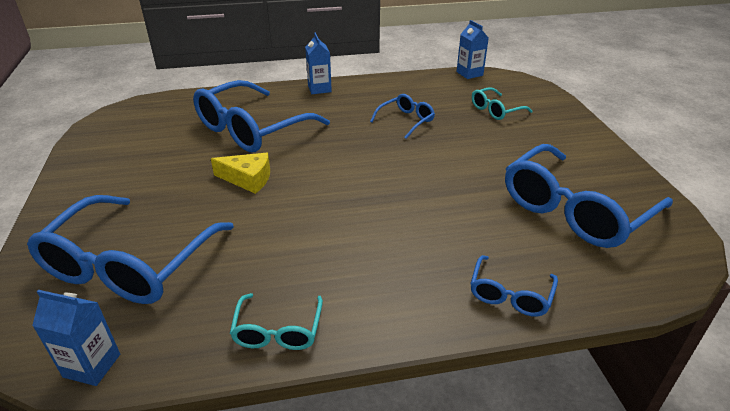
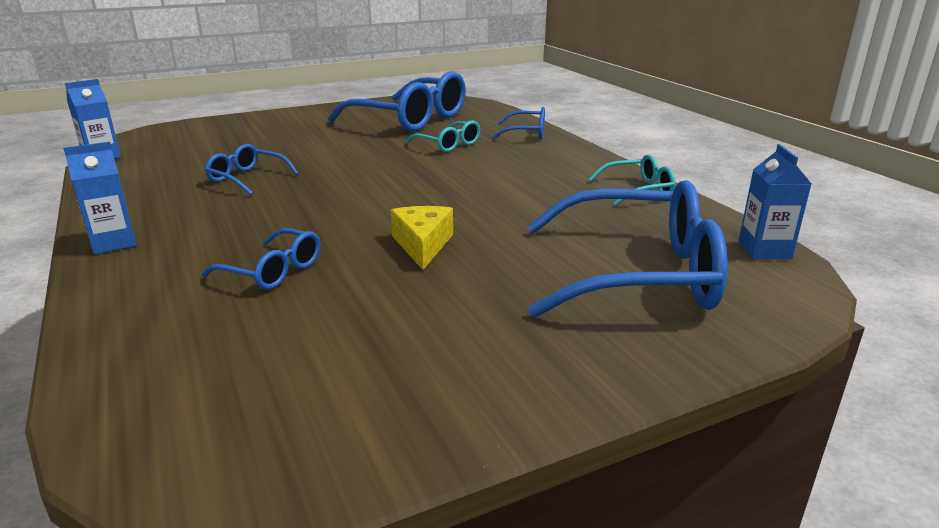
camera: 105 degrees left, 10 degrees down
blue glasses [193,80,330,152] -> blue glasses [202,228,320,290], size x0.48
turquoise glasses [472,87,533,120] -> turquoise glasses moved to [405,121,480,152]

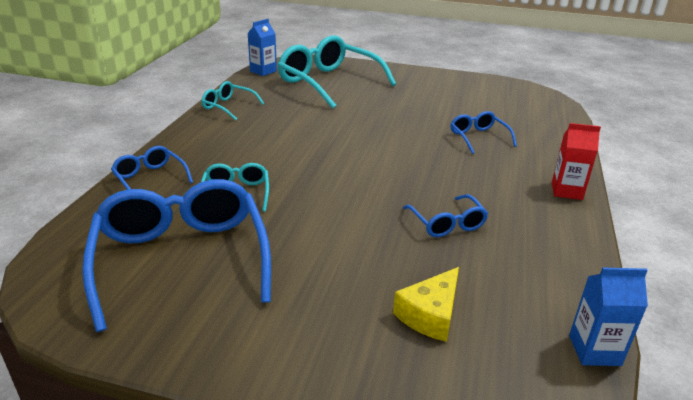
camera: 140 degrees left, 5 degrees up
blue carton [63,142,137,254] -> red carton [552,123,601,200]
yellow cheese [391,206,453,270] -> yellow cheese moved to [393,267,459,342]
blue glasses [527,180,728,318] -> turquoise glasses [278,35,396,109]

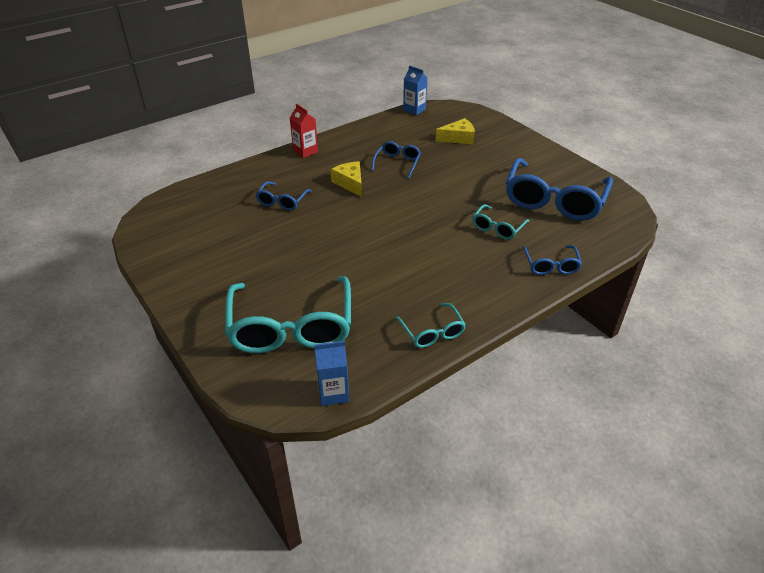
camera: 140 degrees left, 10 degrees up
none -> yellow cheese [331,161,362,197]

